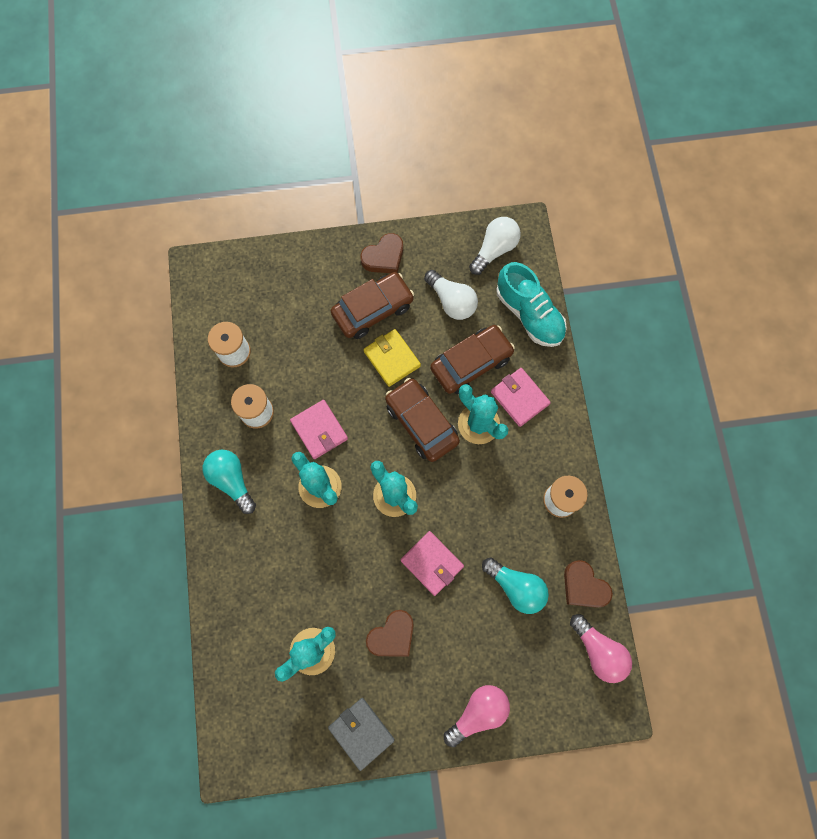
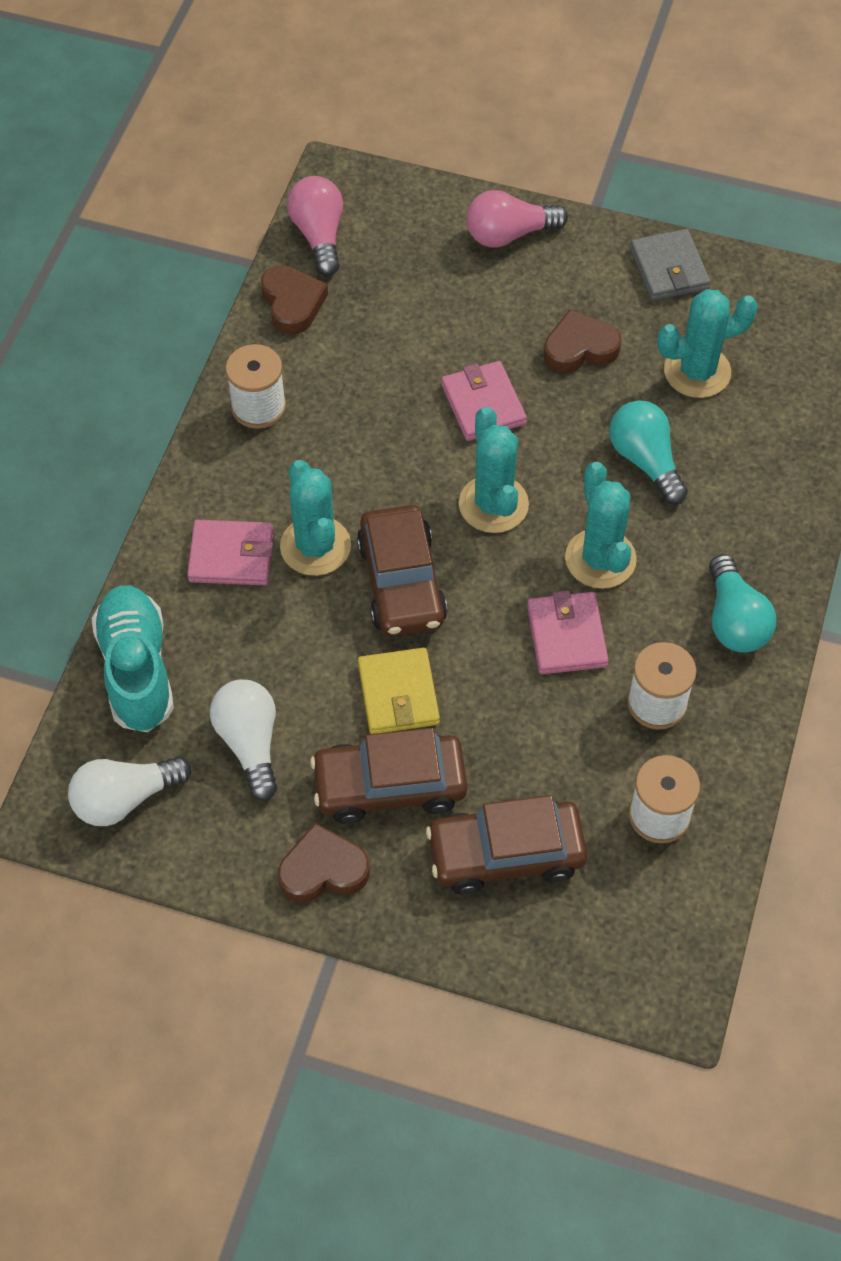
camera: 155 degrees left, 15 degrees down
brown car [430,325,515,394] -> brown car moved to [426,795,587,895]
turquoise light bulb [482,557,549,614] -> turquoise light bulb moved to [609,400,688,505]
pink wallet [491,368,551,427] -> pink wallet turned 75 degrees counterclockwise [187,520,274,585]

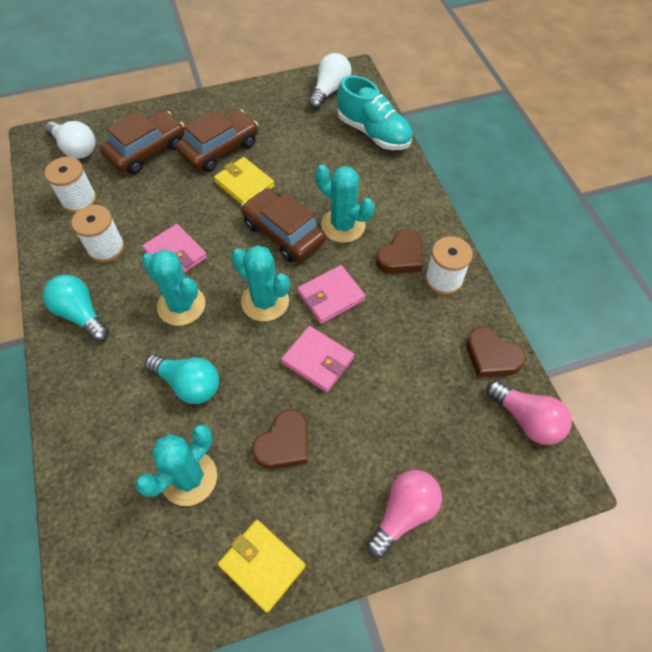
camera: 145 degrees right, 0 degrees up
pink wallet [187,520,274,585] -> pink wallet moved to [297,265,366,324]
white light bulb [210,679,277,801] -> white light bulb moved to [45,121,95,159]
brown heart [278,823,370,903] -> brown heart moved to [376,229,423,274]
grey wallet [630,229,711,301] -> yellow wallet [218,520,306,613]

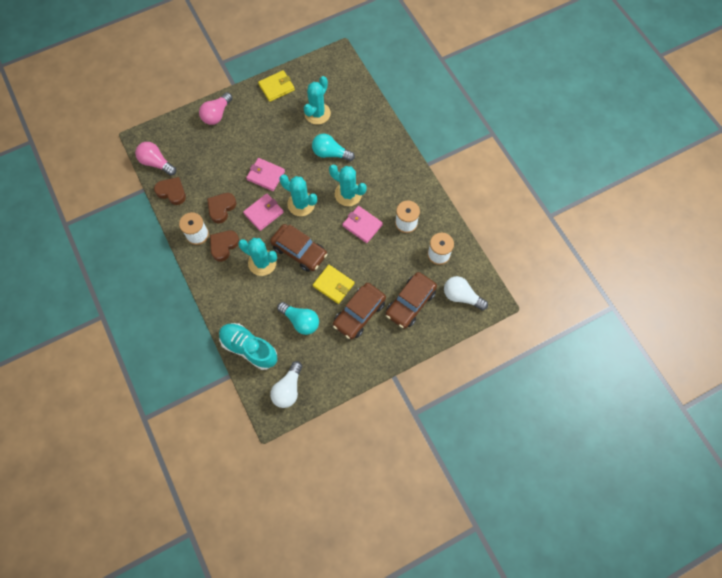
camera: 170 degrees right, 10 degrees up
turquoise light bulb [43,275,109,342] -> turquoise light bulb moved to [277,302,319,335]
yellow wallet [218,520,306,613] -> yellow wallet turned 60 degrees counterclockwise [258,70,295,102]
brown heart [252,409,308,469] -> brown heart moved to [207,193,236,223]

